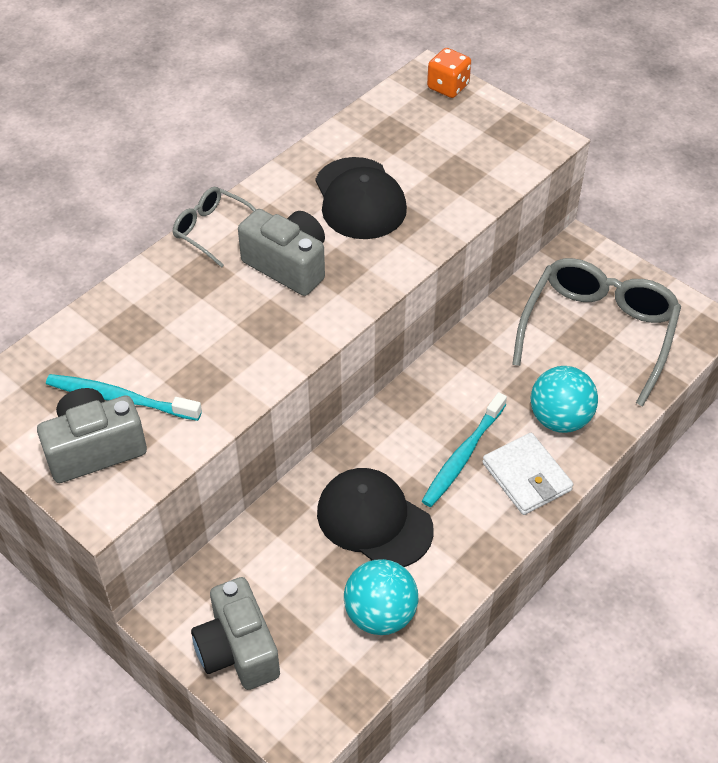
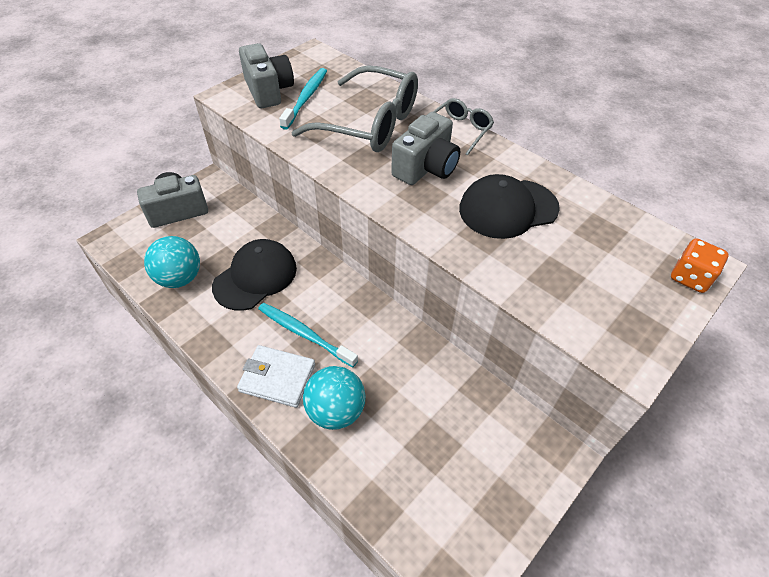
camera: 90 degrees right, 0 degrees up
white wallet [482,433,573,515] -> white wallet turned 45 degrees clockwise [237,345,315,408]
grey glasses [512,258,681,406] -> grey glasses moved to [291,65,418,152]

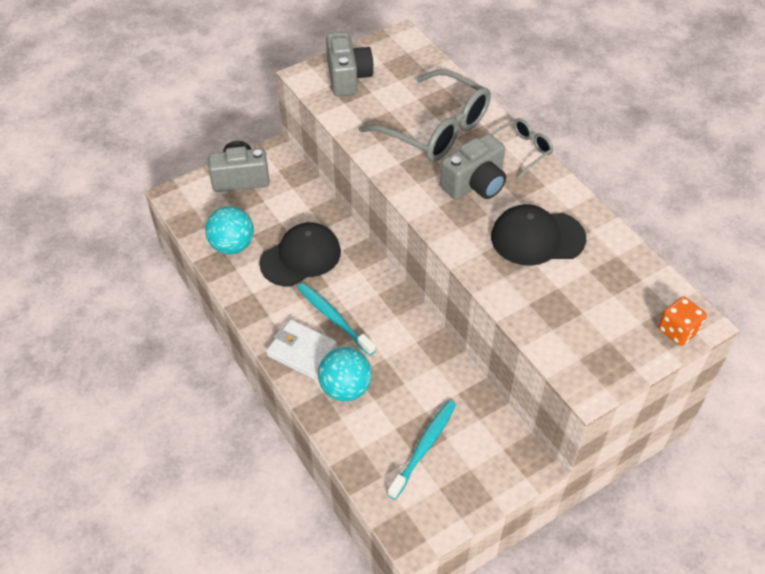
camera: 15 degrees right, 0 degrees up
turquoise toothbrush [279,68,327,130] -> turquoise toothbrush moved to [387,400,456,500]

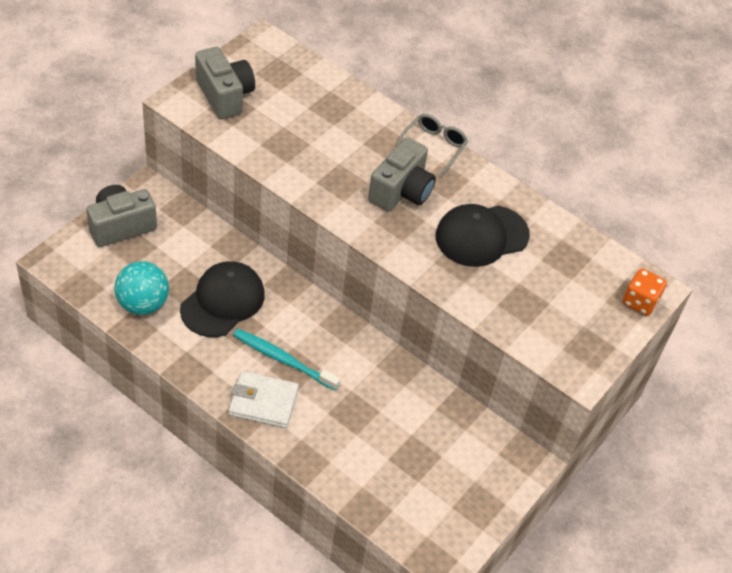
camera: 25 degrees left, 0 degrees up
turquoise ball [318,347,372,401] -> none
grey glasses [359,69,491,162] -> none
turquoise toothbrush [387,400,456,500] -> none

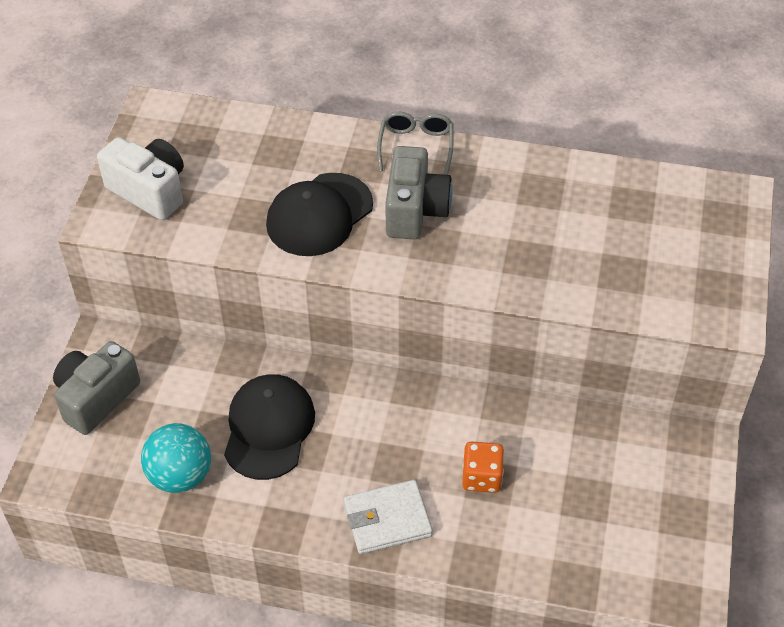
camera: 20 degrees left, 0 degrees up
grey camera [195,47,255,119] -> white camera [97,137,184,220]
turquoise toothbrush [233,329,340,391] -> none
black cap [436,204,530,267] -> black cap moved to [266,173,373,256]
orange dice [623,268,667,316] -> orange dice moved to [462,441,504,493]

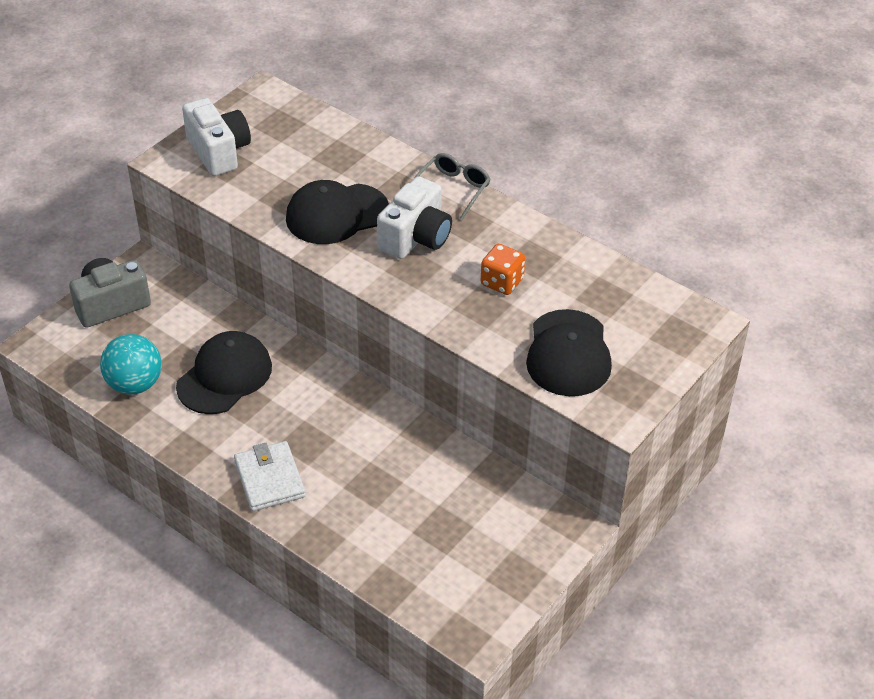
camera: 25 degrees right, 5 degrees down
white wallet [344,480,433,554] -> white wallet turned 60 degrees clockwise [234,441,306,511]
grey camera [385,146,453,240] -> white camera [377,176,452,259]
orange dice [462,441,504,493] -> orange dice moved to [481,244,525,295]
none -> black cap [526,309,612,396]

